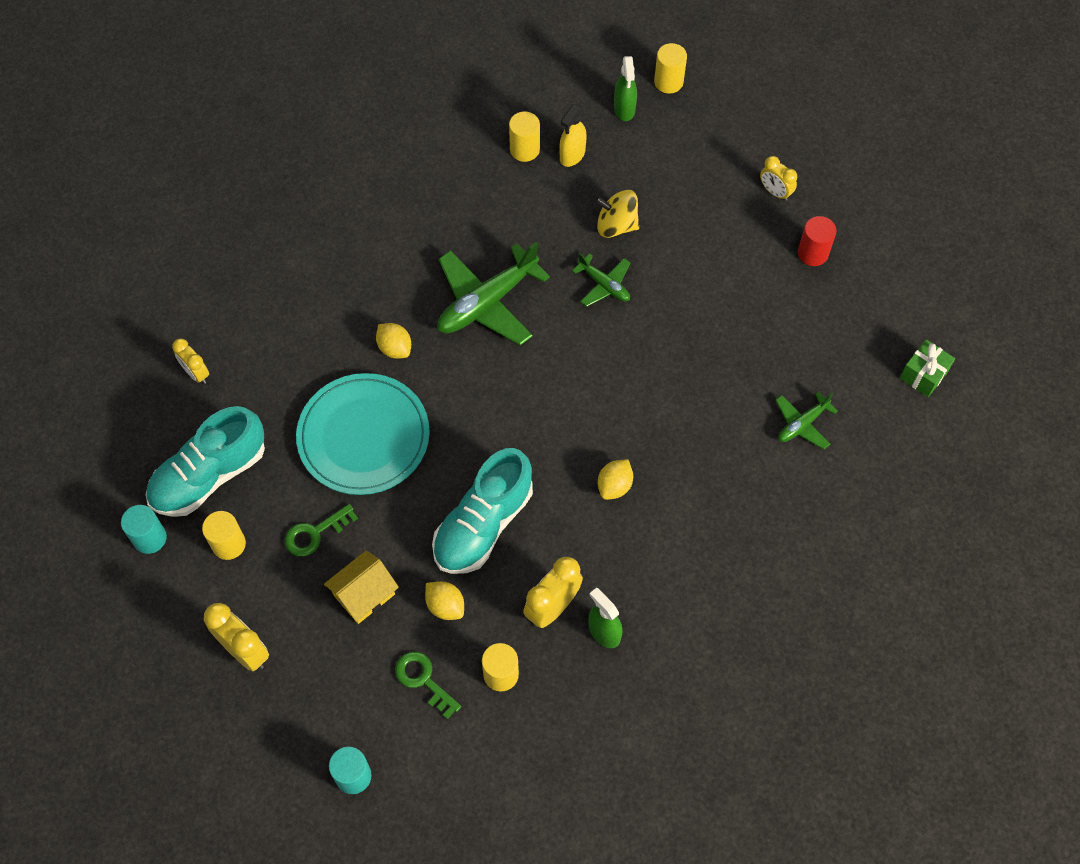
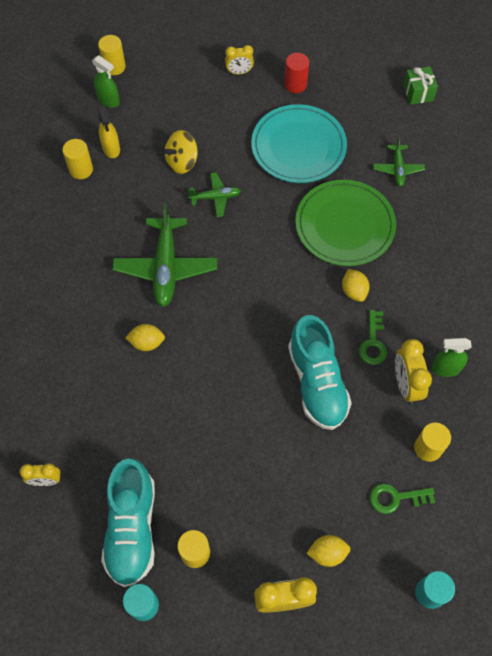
camera: 50 degrees left, 0 degrees up
green key [285,504,358,557] -> green key moved to [359,310,387,365]
turquoise plate [296,373,430,495] -> turquoise plate moved to [251,104,347,183]
yellow house [324,550,399,624] -> none
yellow lemon [425,581,464,620] -> yellow lemon moved to [306,535,351,567]
none -> green plate [295,180,396,266]

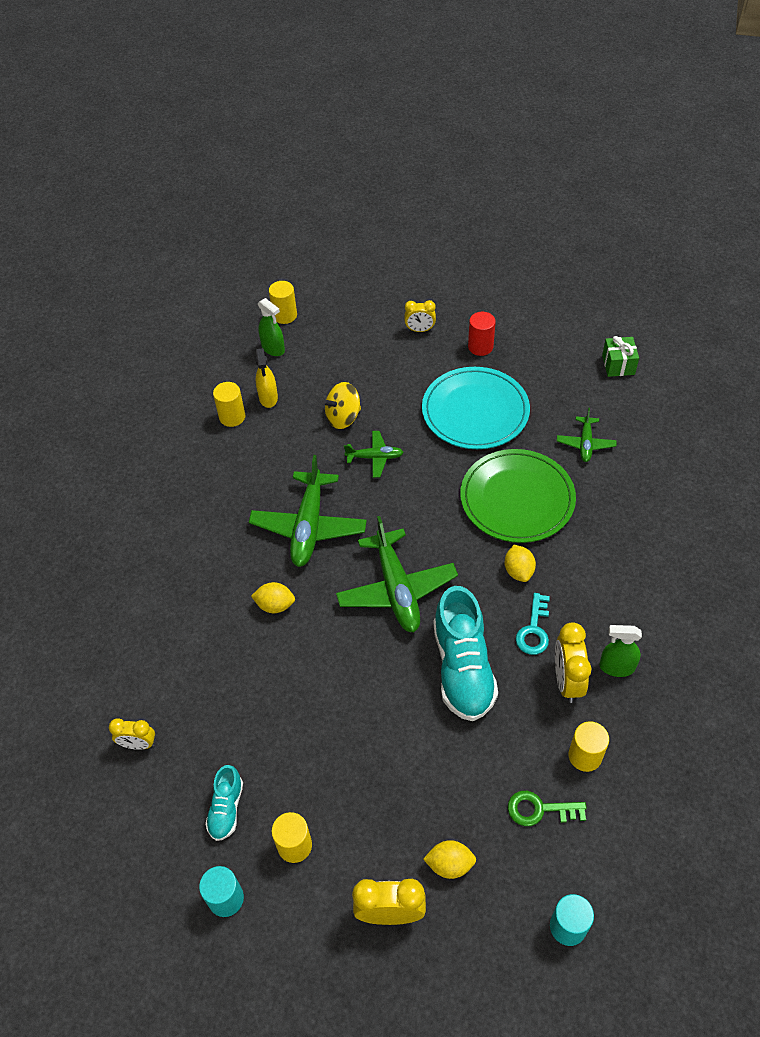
camera: 10 degrees right, 10 degrees down
turquoise shoe [101,458,155,587] -> turquoise shoe [205,765,243,841], size x0.51
green key [359,310,387,365] -> turquoise key [516,593,550,655]
none -> green plane [336,516,458,632]

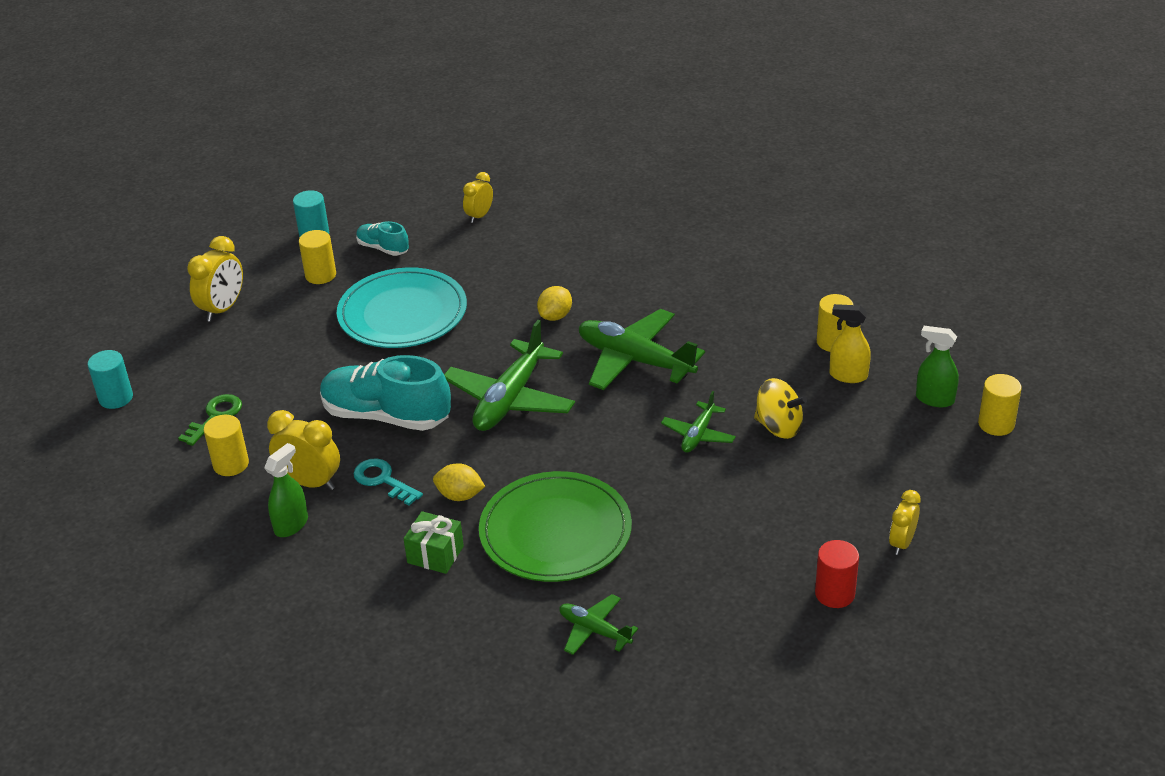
camera: 115 degrees right, 15 degrees down
green spray bottle [258,298,285,356] -> green spray bottle turned 45 degrees clockwise [916,326,959,407]
yellow spinning top [322,382,361,429] -> yellow spinning top turned 120 degrees clockwise [754,378,807,439]
green plane [336,516,458,632] -> green plane turned 75 degrees counterclockwise [444,320,575,431]
turquoise plate [422,367,530,449] -> turquoise plate moved to [337,267,467,348]
yellow lemon [423,840,476,879] -> none
green gift [602,336,639,377] -> green gift moved to [404,511,464,574]

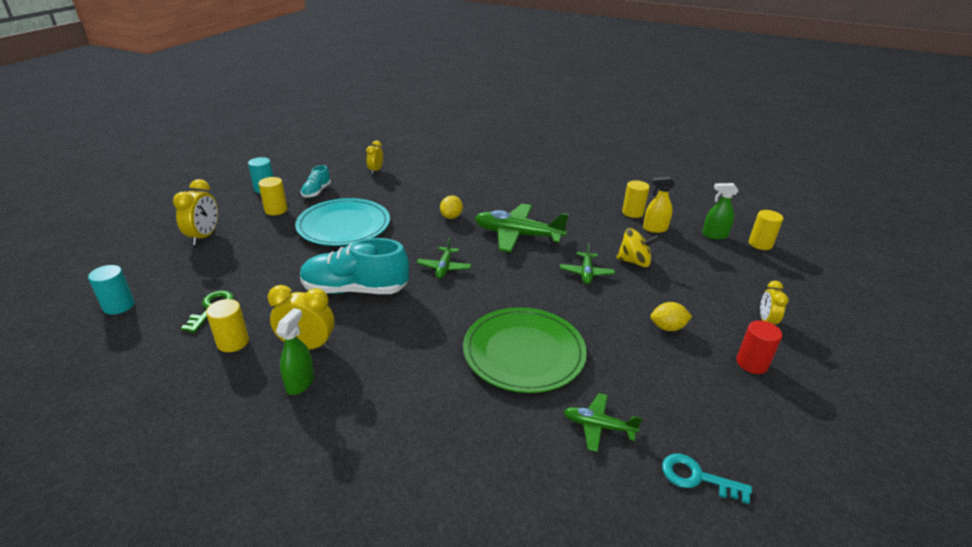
camera: 20 degrees left, 5 degrees down
turquoise key [354,458,423,506] -> turquoise key moved to [662,454,752,504]
turquoise shoe [356,221,409,256] -> turquoise shoe turned 90 degrees counterclockwise [301,165,331,198]
green gift [404,511,464,574] -> none
yellow lemon [433,463,485,501] -> yellow lemon moved to [650,302,692,331]
green plane [444,320,575,431] -> green plane [417,238,471,279], size x0.53

